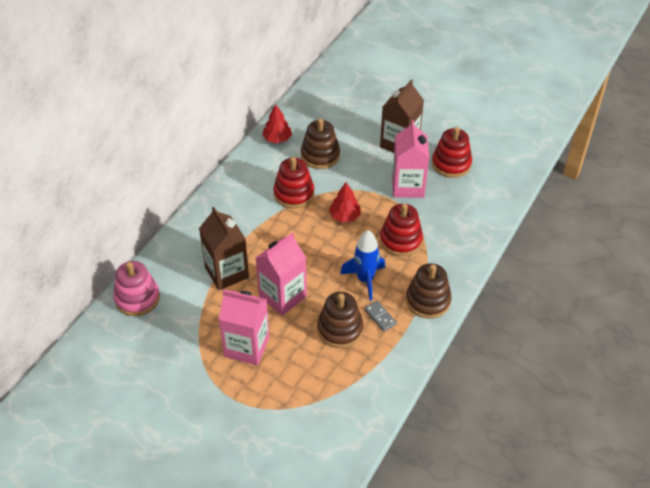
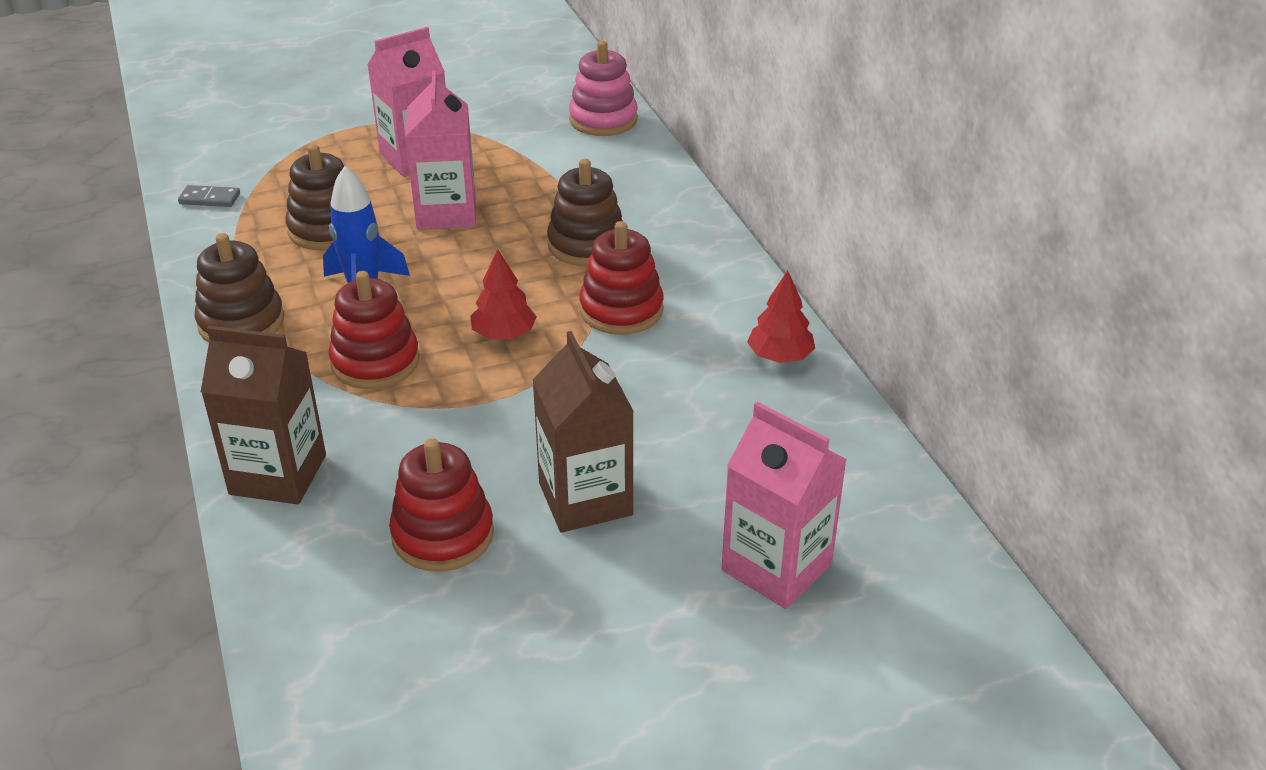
camera: 130 degrees right, 10 degrees down
brown carton [199,207,249,290] -> brown carton moved to [201,326,326,504]
brown stacking toy [301,118,340,169] -> brown stacking toy moved to [547,159,623,266]
grey domino [364,301,397,332] -> grey domino moved to [178,185,240,207]
pink carton [392,120,429,198] -> pink carton moved to [722,402,847,609]

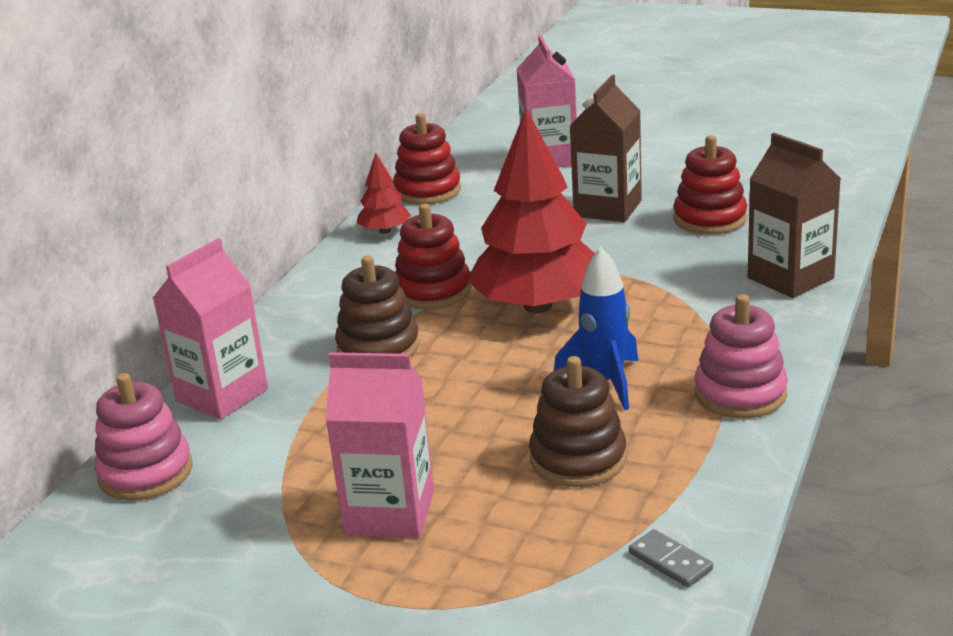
camera: 135 degrees left, 10 degrees down
brown stacking toy [195,233,284,342] -> pink stacking toy [694,294,788,418]
red stacking toy [328,271,420,389] -> red stacking toy moved to [393,113,461,205]
pink carton [405,70,476,230] -> pink carton moved to [153,238,268,420]
red tree [470,249,537,339] -> red tree [467,108,595,313], size x2.20

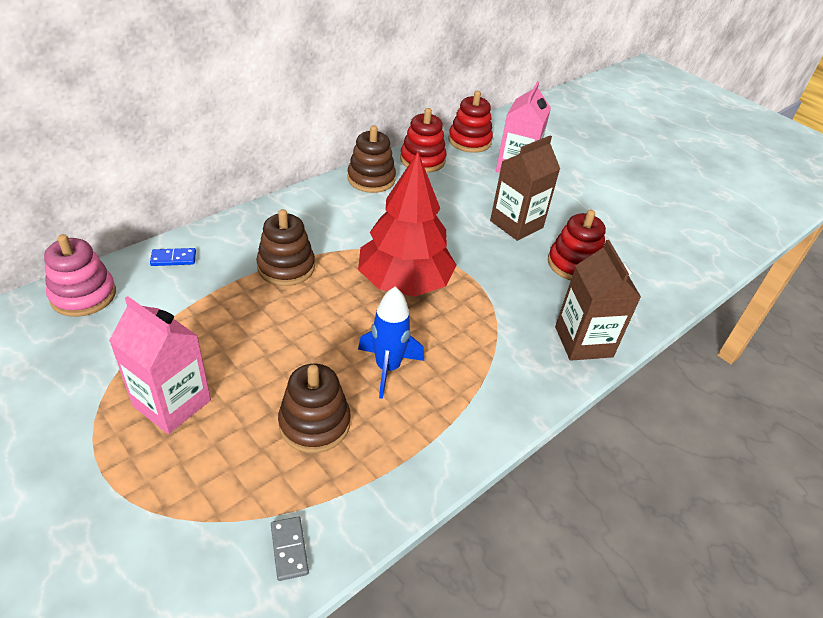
camera: 20 degrees right, 15 degrees up
pink carton [153,238,268,420] -> blue domino [150,248,196,266]
red tree [357,153,411,234] -> brown stacking toy [348,125,396,193]
red stacking toy [395,204,472,309] -> red stacking toy moved to [449,91,493,153]
pink stacking toy [694,294,788,418] -> none

